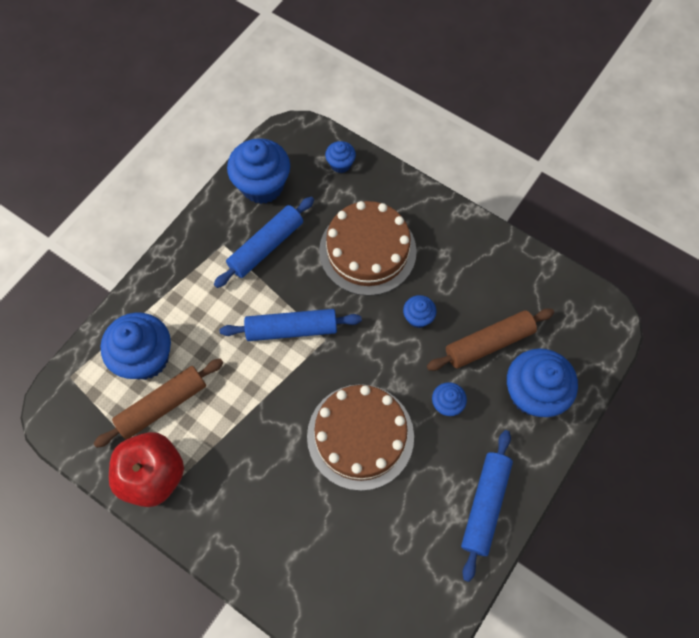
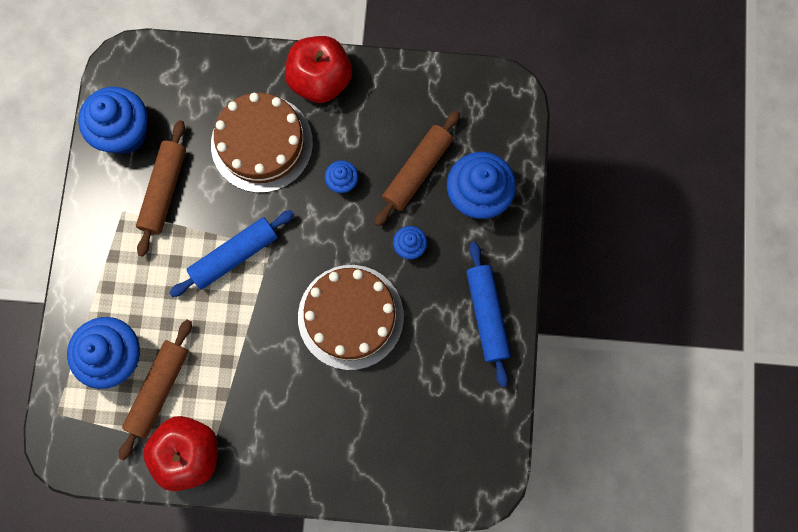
camera: 30 degrees left, 10 degrees up
blue rolling pin [214,197,314,288] -> brown rolling pin [136,120,186,257]
blue cupcake [325,141,356,173] -> none
none -> red apple [285,36,352,103]

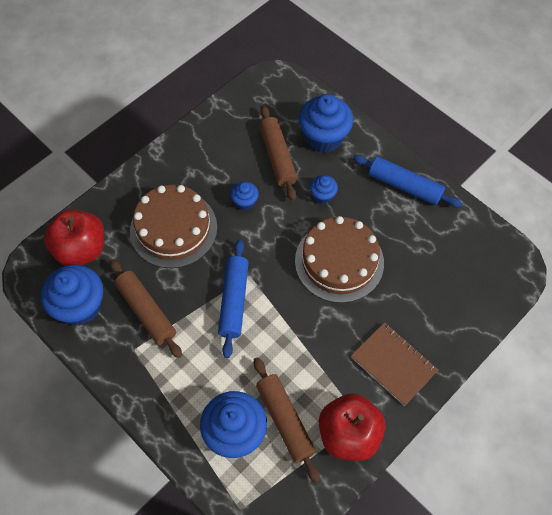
camera: 50 degrees left, 15 degrees down
red apple [285,36,352,103] -> red apple moved to [44,209,104,266]
none -> brown notebook [351,322,438,406]

